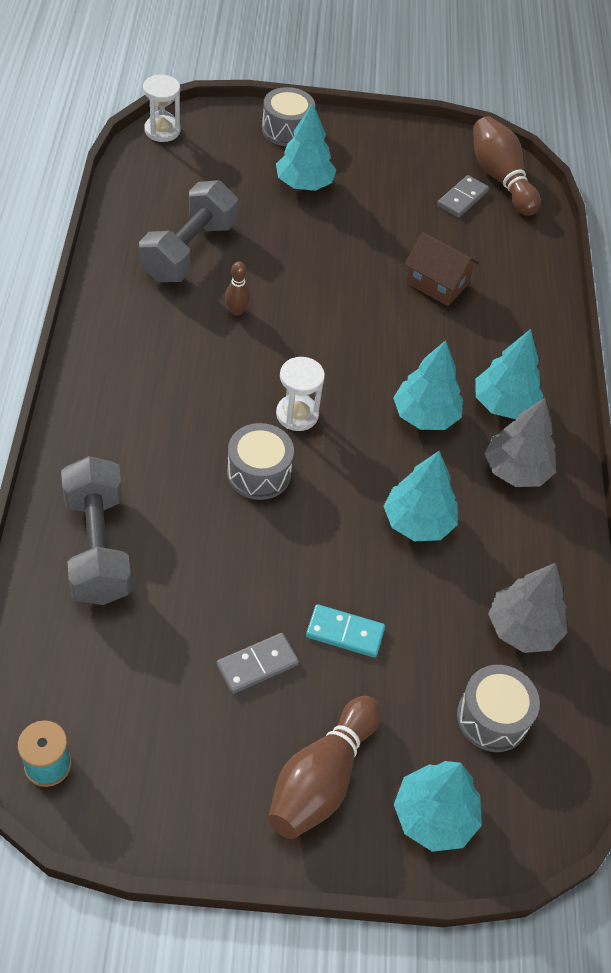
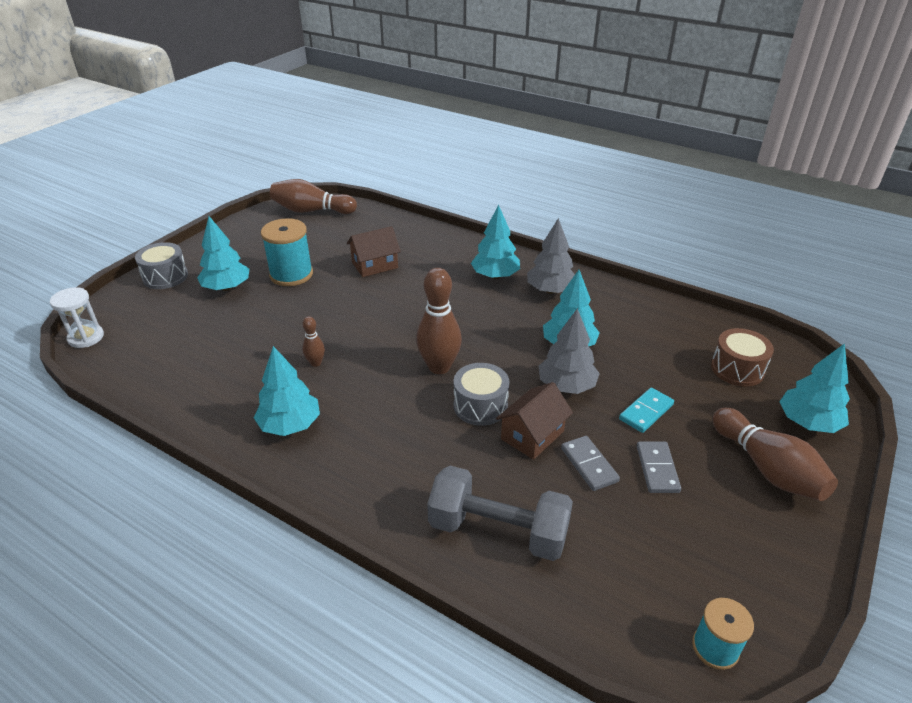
camera: 55 degrees left, 15 degrees down
grey dumbbell [139,180,238,282] -> none
white hourglass [276,357,325,431] -> brown bowling pin [416,268,462,374]
turquoise tree [393,340,463,430] -> turquoise tree moved to [254,346,320,436]
grey domino [437,175,489,218] -> grey domino moved to [561,436,620,491]
grey drum [457,665,540,752] -> brown drum [711,328,774,387]
grey tree [488,563,567,653] -> grey tree moved to [539,308,600,394]
none -> turquoise spool [261,218,313,286]
none -> brown house [496,382,573,460]

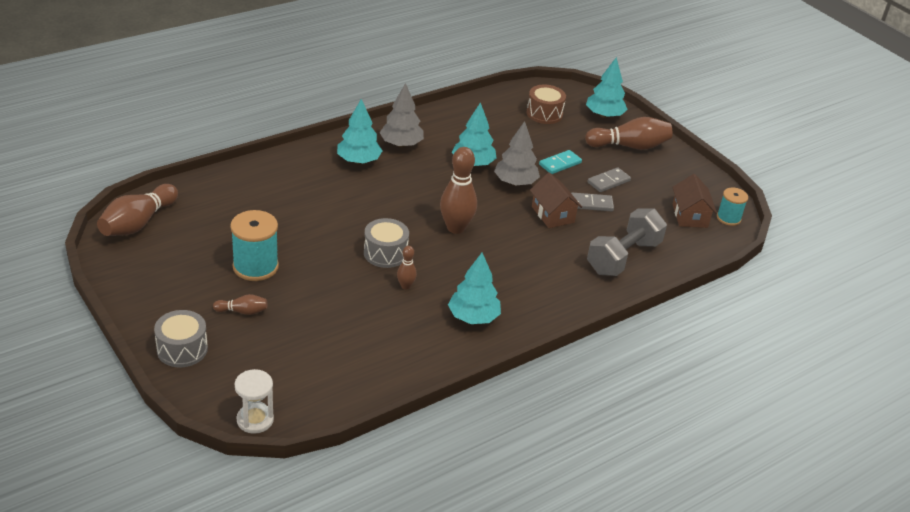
camera: 70 degrees left, 0 degrees up
turquoise tree [197,216,249,291] -> brown bowling pin [213,294,267,315]
brown house [347,226,401,277] -> brown house moved to [672,174,717,228]
grey drum [454,363,509,426] -> grey drum moved to [364,218,409,268]
turquoise domino [619,388,674,433] -> turquoise domino turned 75 degrees clockwise [539,150,582,174]
grey domino [637,441,681,493] -> grey domino turned 60 degrees counterclockwise [587,167,631,192]

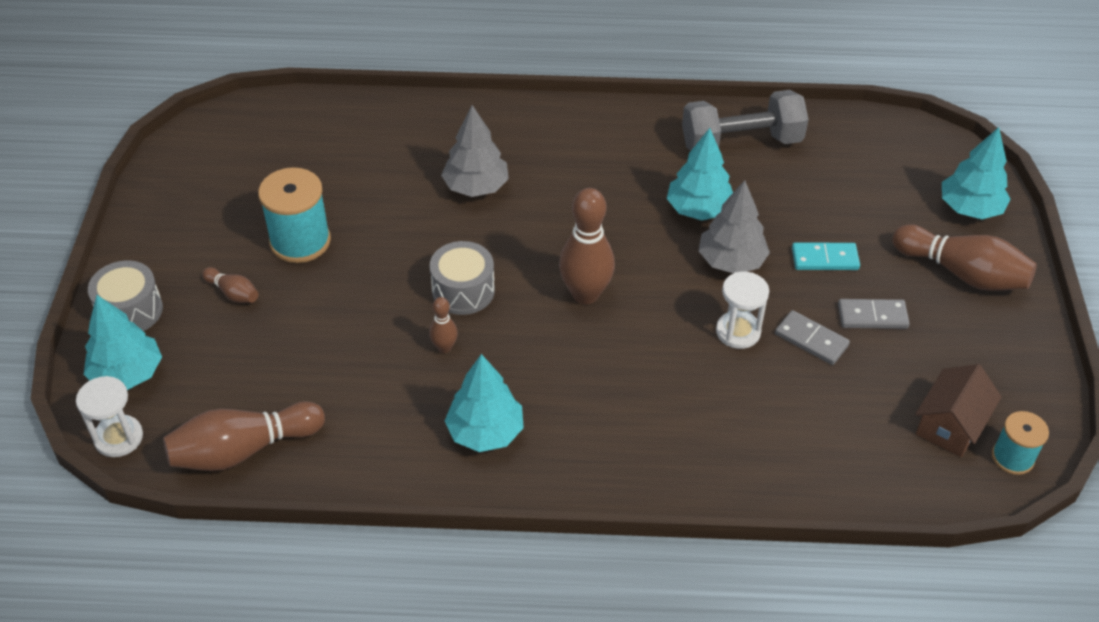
camera: 40 degrees right, 10 degrees up
brown bowling pin [97,184,178,236] -> brown bowling pin moved to [163,401,325,471]
turquoise tree [337,99,382,164] -> turquoise tree moved to [84,295,162,390]
grey tree [379,83,424,147] -> grey tree moved to [441,105,509,197]
brown drum [527,85,566,124] -> none
brown house [530,172,582,228] -> white hourglass [716,272,769,349]
grey dumbbell [587,209,667,276] -> grey dumbbell moved to [682,90,809,151]

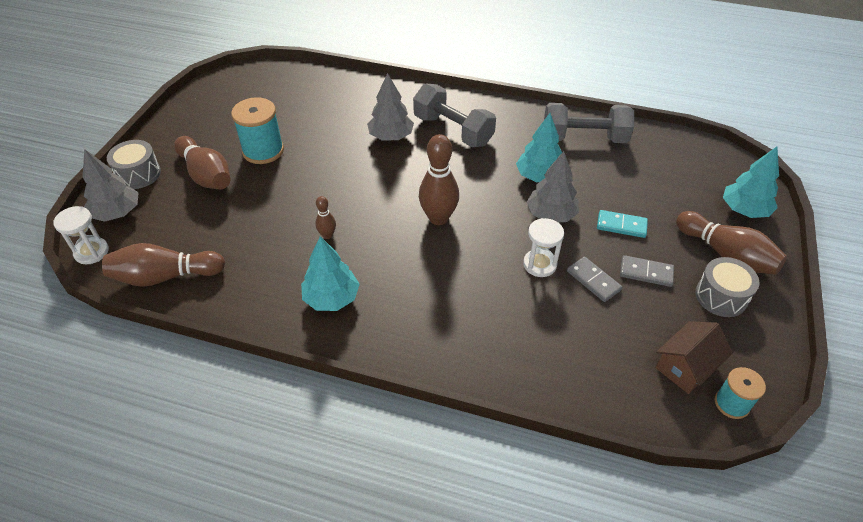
camera: 15 degrees right, 0 degrees up
turquoise tree [84,295,162,390] -> grey tree [83,149,139,222]
brown bowling pin [202,267,258,303] -> brown bowling pin [174,136,231,190], size x2.01
grey drum [430,241,495,315] -> grey drum moved to [695,257,759,317]
none -> grey dumbbell [413,83,496,147]

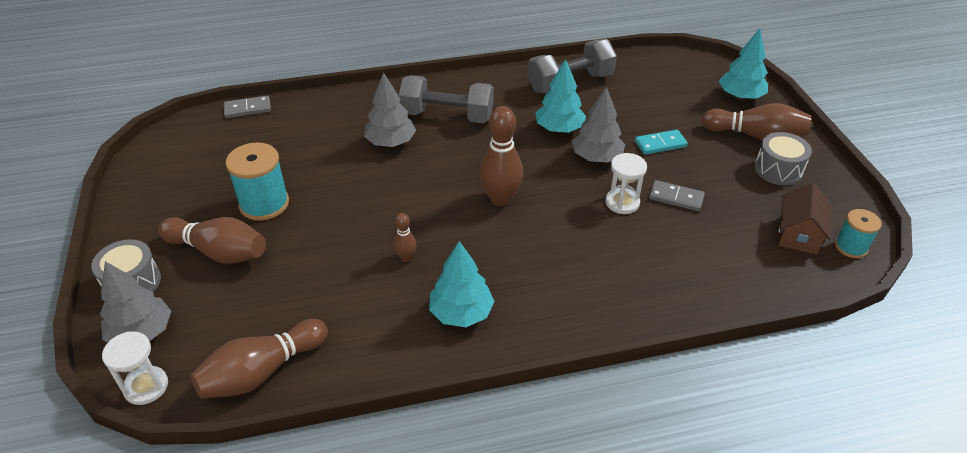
camera: 30 degrees left, 5 degrees down
grey domino [620,255,674,287] -> grey domino moved to [224,96,271,118]

